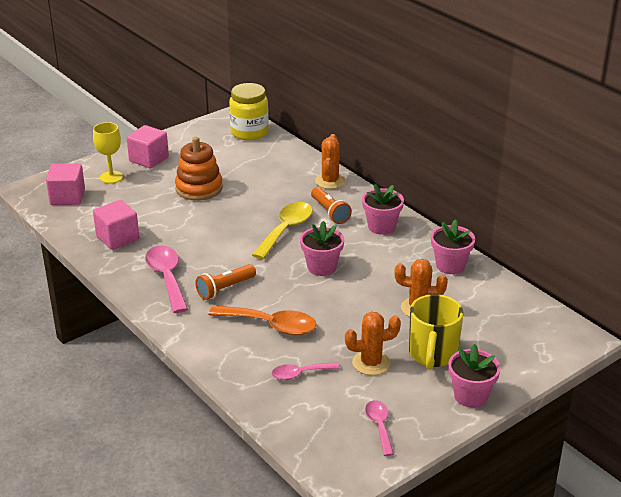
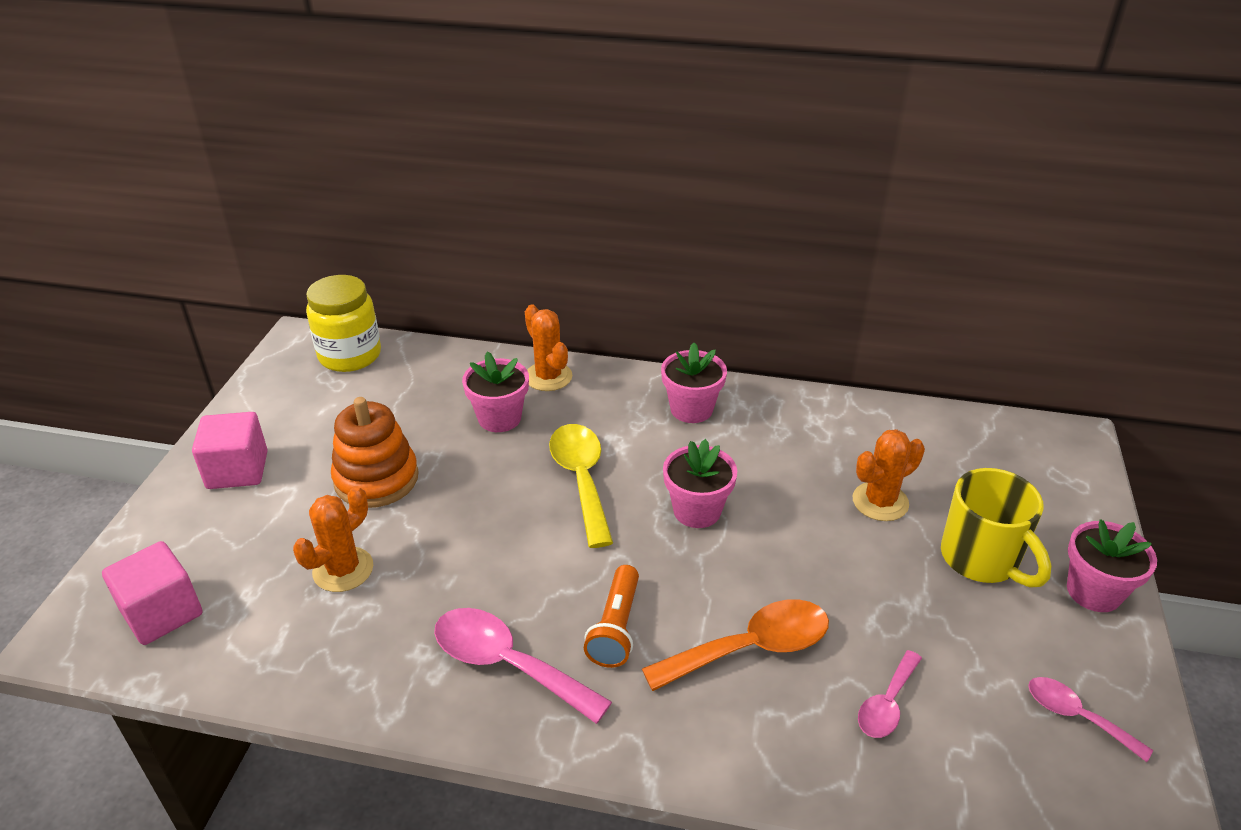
camera: 40 degrees left, 5 degrees up
yellow goblet [93,122,123,183] -> none
pink cube [93,200,139,250] -> none
orange flashlight [311,187,352,224] -> none
orange cactus [345,312,401,375] -> orange cactus moved to [293,486,373,592]
pink flower pot [431,219,475,274] -> pink flower pot moved to [462,351,529,432]

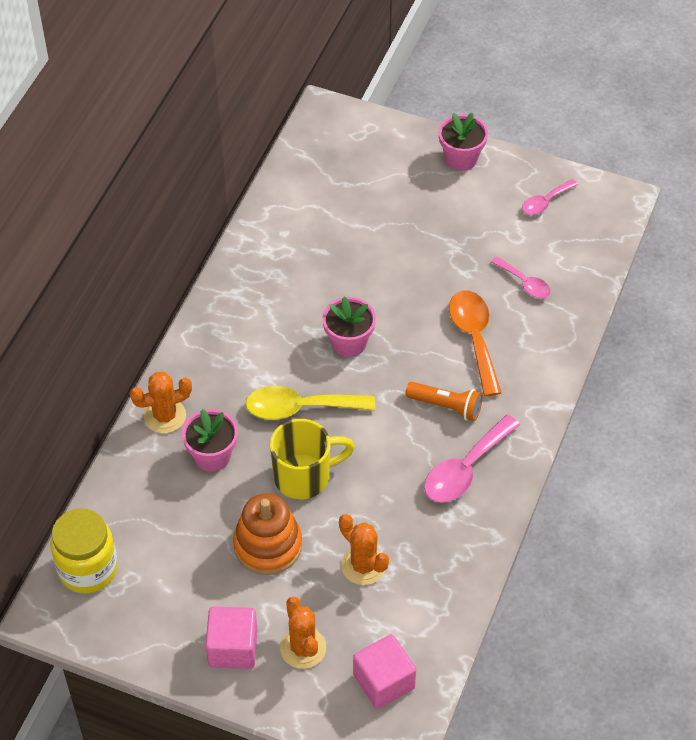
camera: 80 degrees left, 15 degrees up
pink flower pot [661,343,727,423] -> none
orange cactus [853,429,925,521] -> orange cactus moved to [280,597,326,669]
yellow mug [941,468,1052,588] -> yellow mug moved to [270,419,355,499]

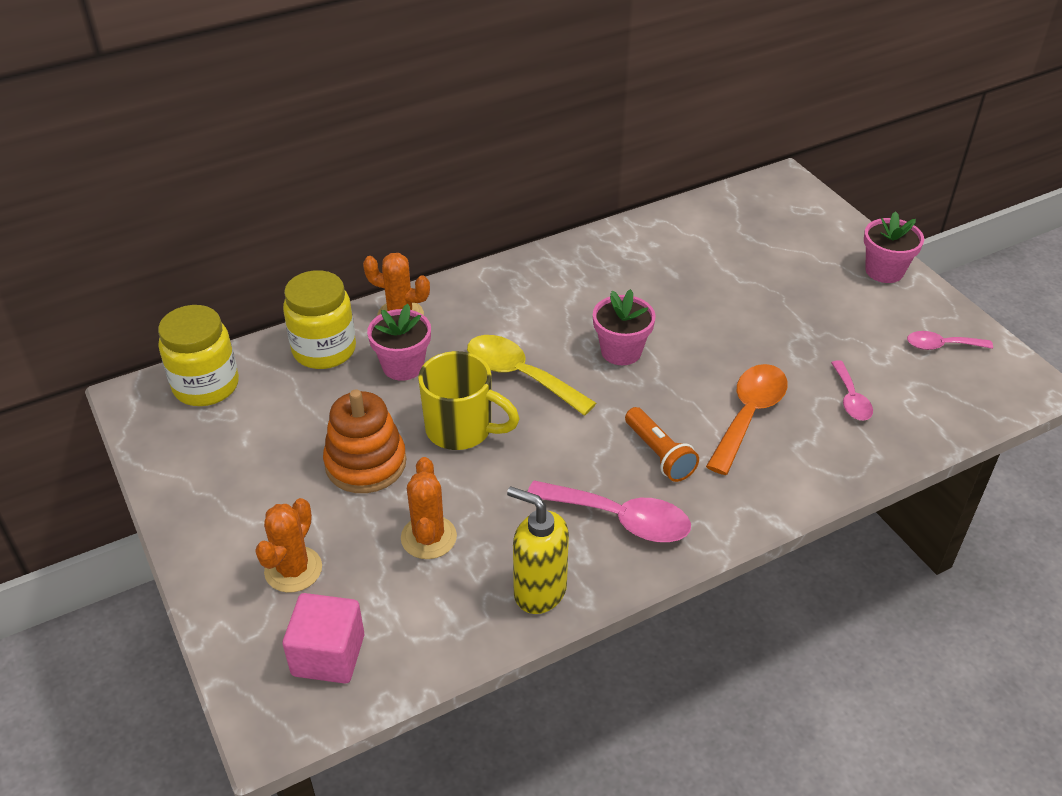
camera: 40 degrees right, 10 degrees down
pink cube [205,607,258,669] -> none
pink spoon [424,415,520,503] -> pink spoon turned 150 degrees counterclockwise [528,481,691,542]
none -> yellow jar [283,270,356,369]
none -> yellow soap dispenser [507,487,569,614]

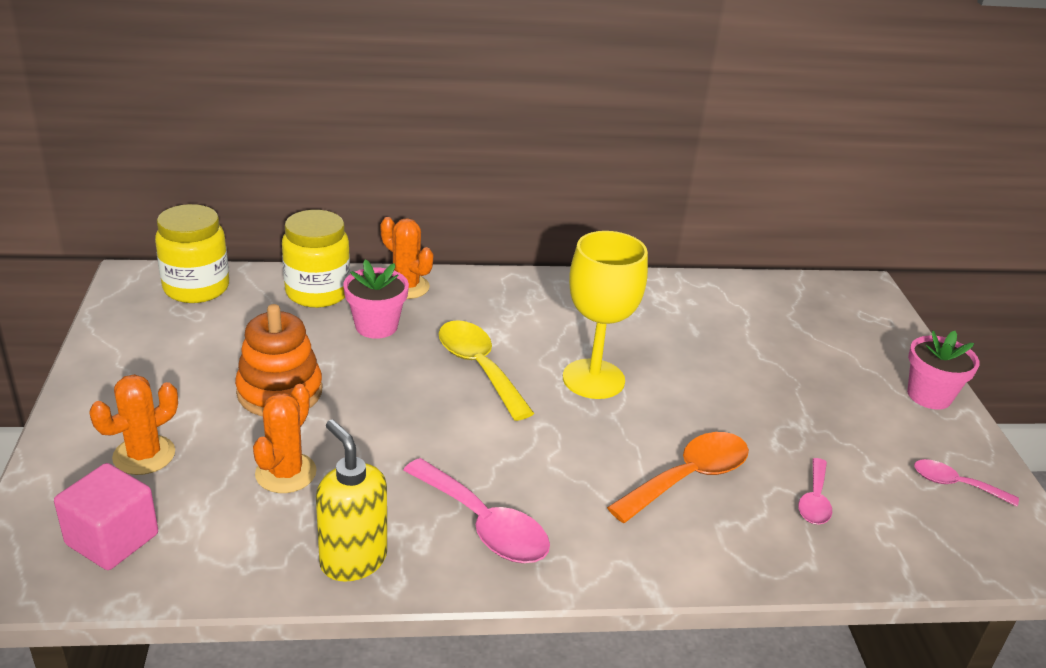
camera: 20 degrees right, 10 degrees down
yellow mug [418,351,520,450] -> none
pink flower pot [593,289,656,365] -> yellow goblet [563,231,648,399]
orange flashlight [625,407,699,482] -> none

